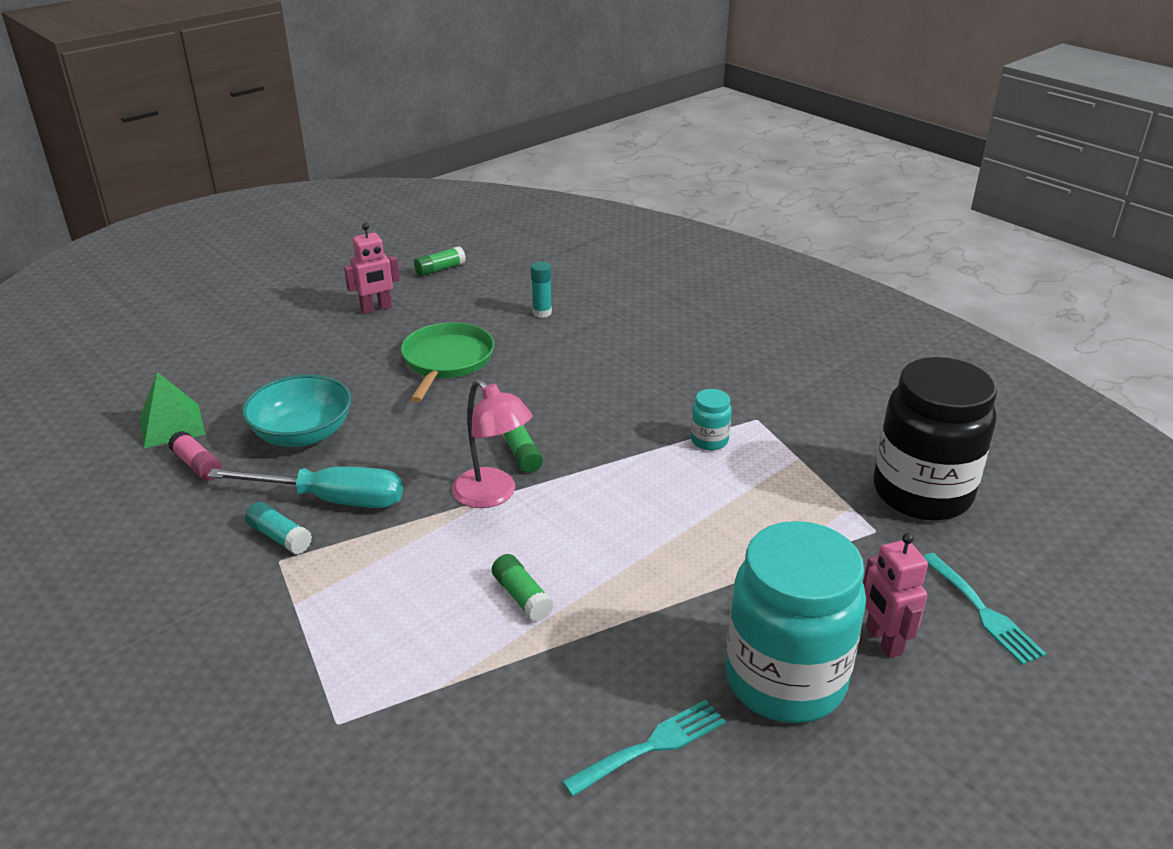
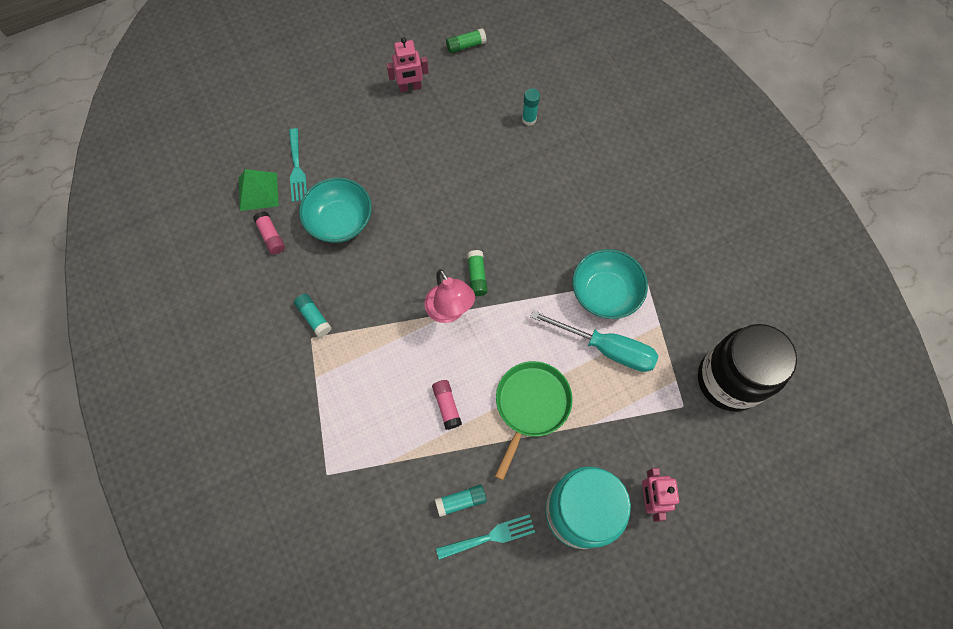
camera: 15 degrees right, 35 degrees up
turquoise screwdriver [207,467,403,508] -> turquoise screwdriver moved to [530,310,658,372]
green pan [401,322,494,402] -> green pan moved to [495,361,573,480]
green glue stick [492,554,554,622] -> pink glue stick [432,380,462,430]
turquoise jar [691,389,732,450] -> turquoise bowl [572,249,648,319]
turquoise fork [923,553,1046,665] -> turquoise fork moved to [289,128,307,202]
none -> turquoise glue stick [435,485,487,517]

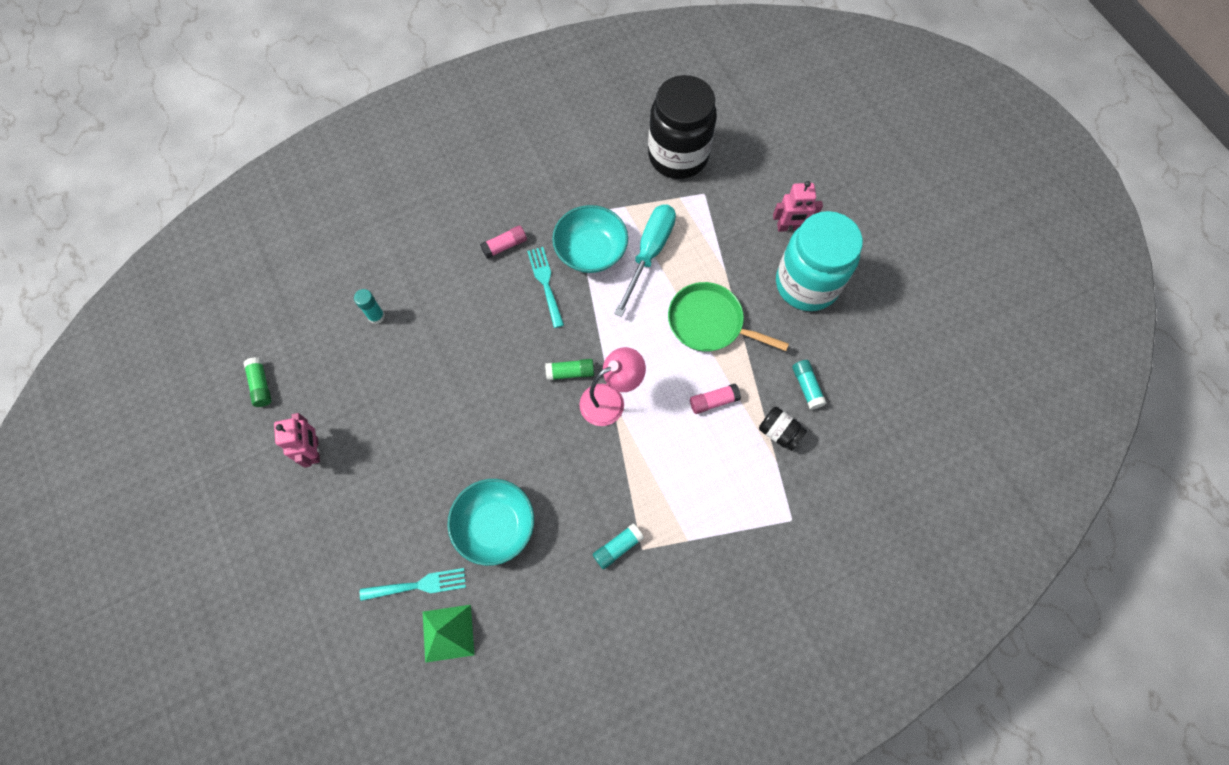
camera: 90 degrees left, 0 degrees up
pink glue stick [253,211,285,254] -> pink glue stick moved to [480,225,527,259]
turquoise fork [436,514,535,560] -> turquoise fork moved to [527,247,564,328]
none -> black jar [759,407,807,451]

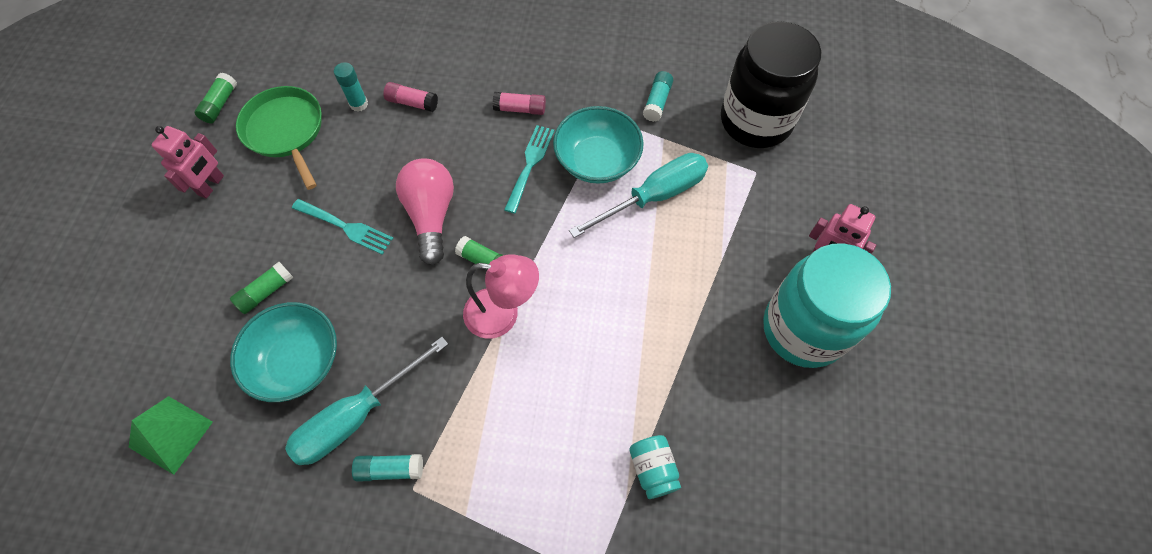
camera: 35 degrees right, 5 degrees down
turquoise fork [360,568,466,601] -> turquoise fork moved to [292,199,393,255]
green pan [668,282,789,352] -> green pan moved to [236,86,322,190]
pink glue stick [690,384,741,414] -> pink glue stick moved to [383,82,438,112]
black jar [759,407,807,451] -> turquoise jar [629,435,681,499]
turquoise glue stick [792,360,827,410] -> turquoise glue stick moved to [643,71,673,122]
none -> green glue stick [230,262,294,314]
none -> turquoise screwdriver [285,337,449,465]
none -> pink light bulb [396,158,454,265]

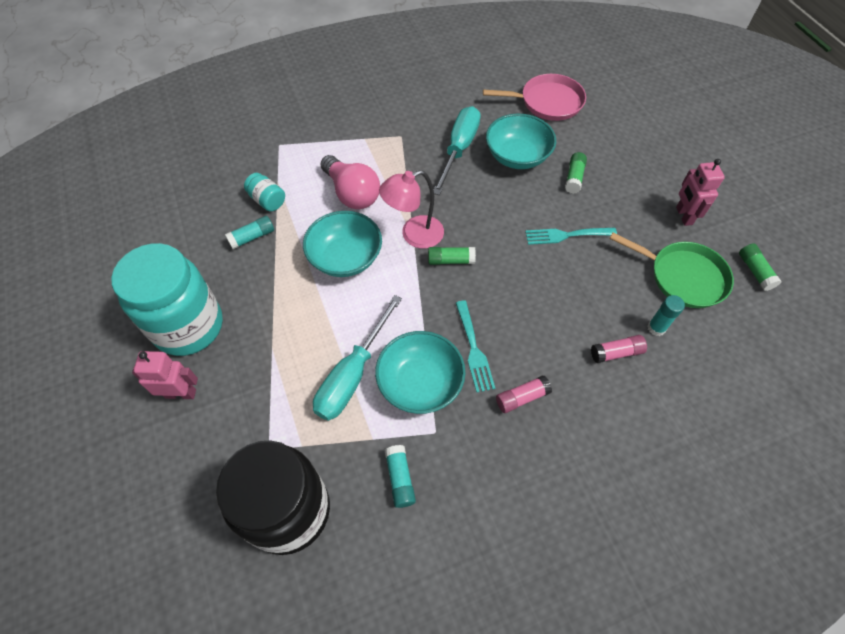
camera: 150 degrees right, 5 degrees down
green pyramid [129,396,213,475] -> pink pan [483,74,586,121]
turquoise glue stick [352,454,423,482] -> turquoise glue stick moved to [225,216,274,249]
pink light bulb [396,158,454,265] -> pink light bulb moved to [321,155,380,209]
none -> turquoise bowl [303,211,382,277]

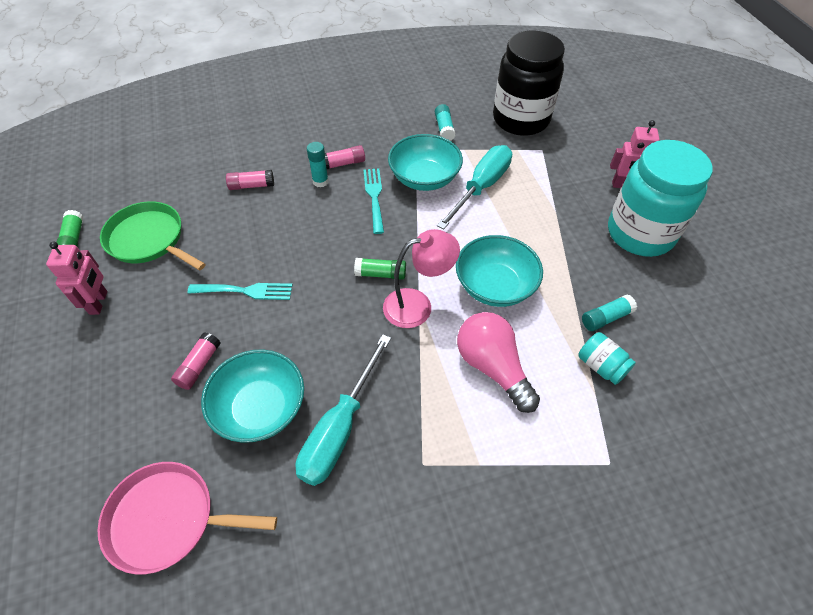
camera: 175 degrees left, 5 degrees down
green glue stick [565,152,587,194] -> pink glue stick [171,333,220,390]
turquoise glue stick [647,295,685,336] -> turquoise glue stick moved to [307,142,329,187]

